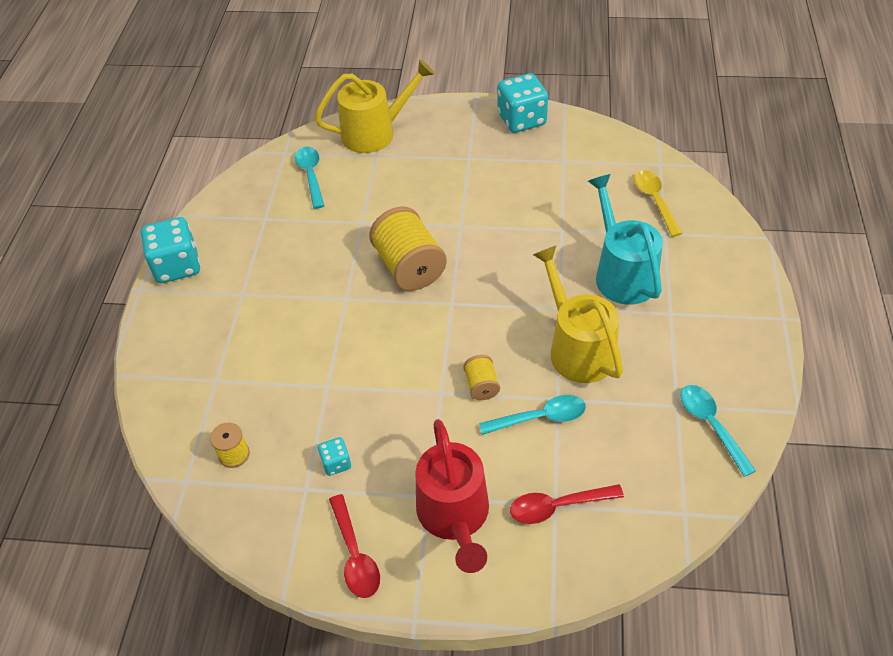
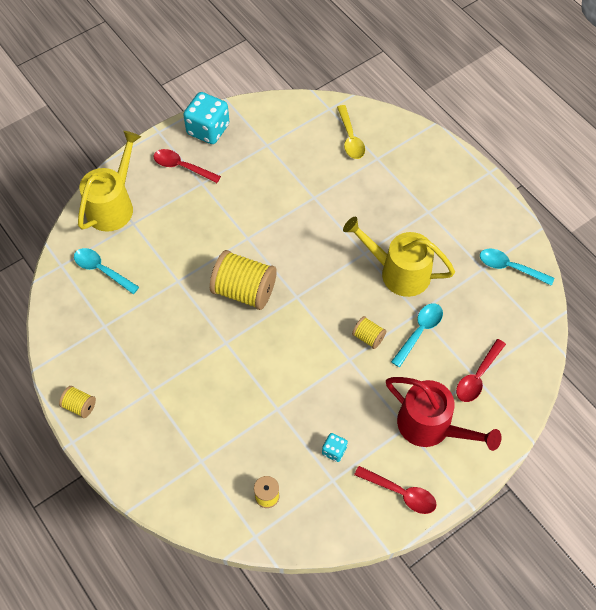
camera: 45 degrees left, 10 degrees up
turquoise dice [141,217,200,283] -> yellow spool [59,386,96,418]
turquoise watering can [588,174,663,305] -> none
yellow spoon [634,170,683,237] -> yellow spoon turned 135 degrees counterclockwise [337,105,365,159]
none -> red spoon [154,149,221,183]

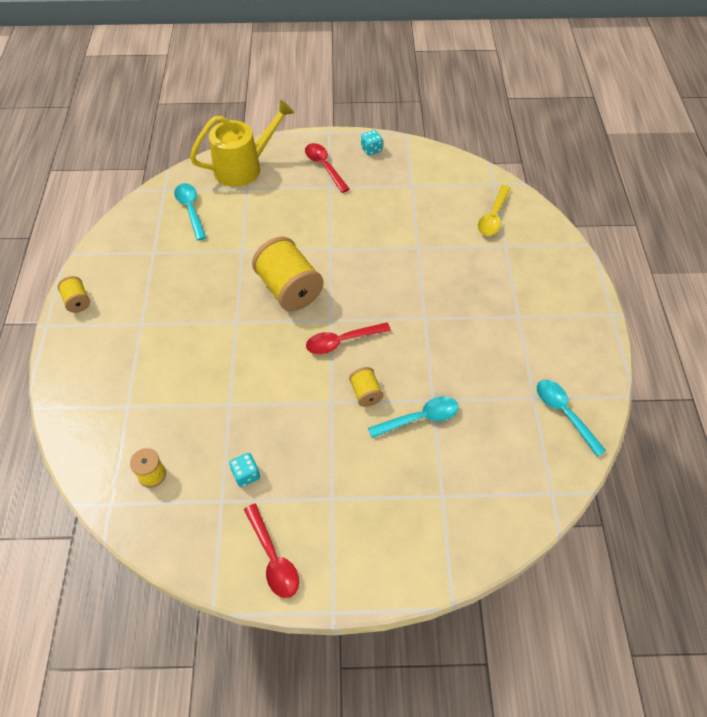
camera: 35 degrees right, 5 degrees down
turquoise dice [183,92,229,144] -> turquoise dice [361,130,383,156], size x0.49
yellow watering can [343,217,455,297] -> none
red watering can [386,377,501,451] -> none
red spoon [456,339,506,402] -> red spoon moved to [306,322,391,354]

